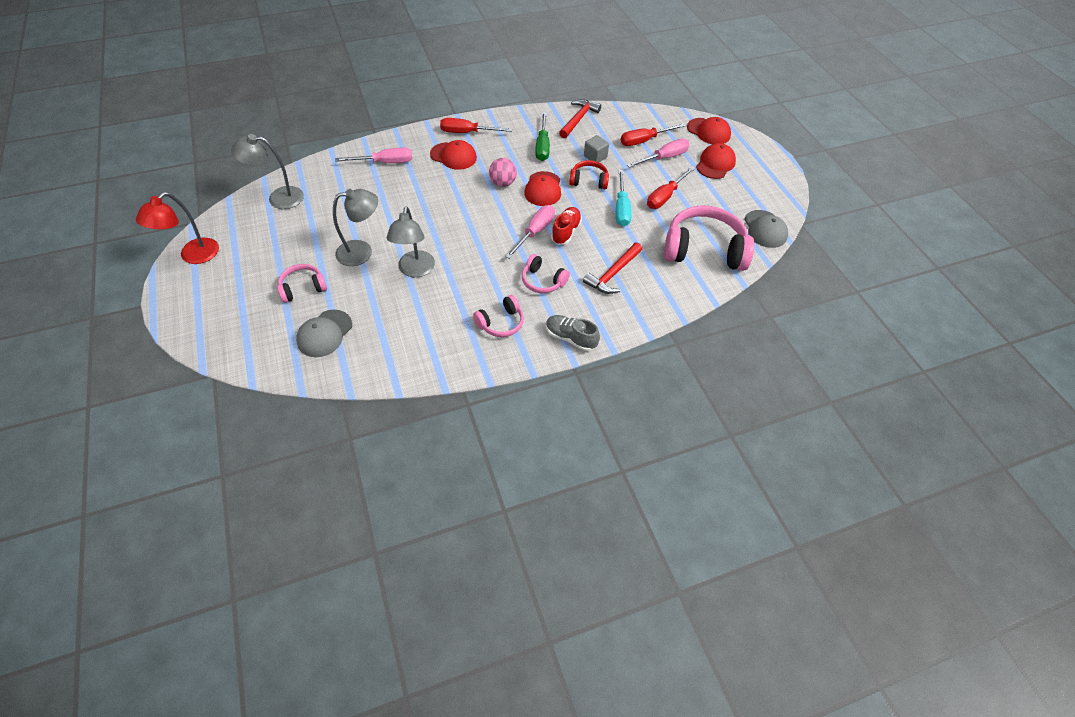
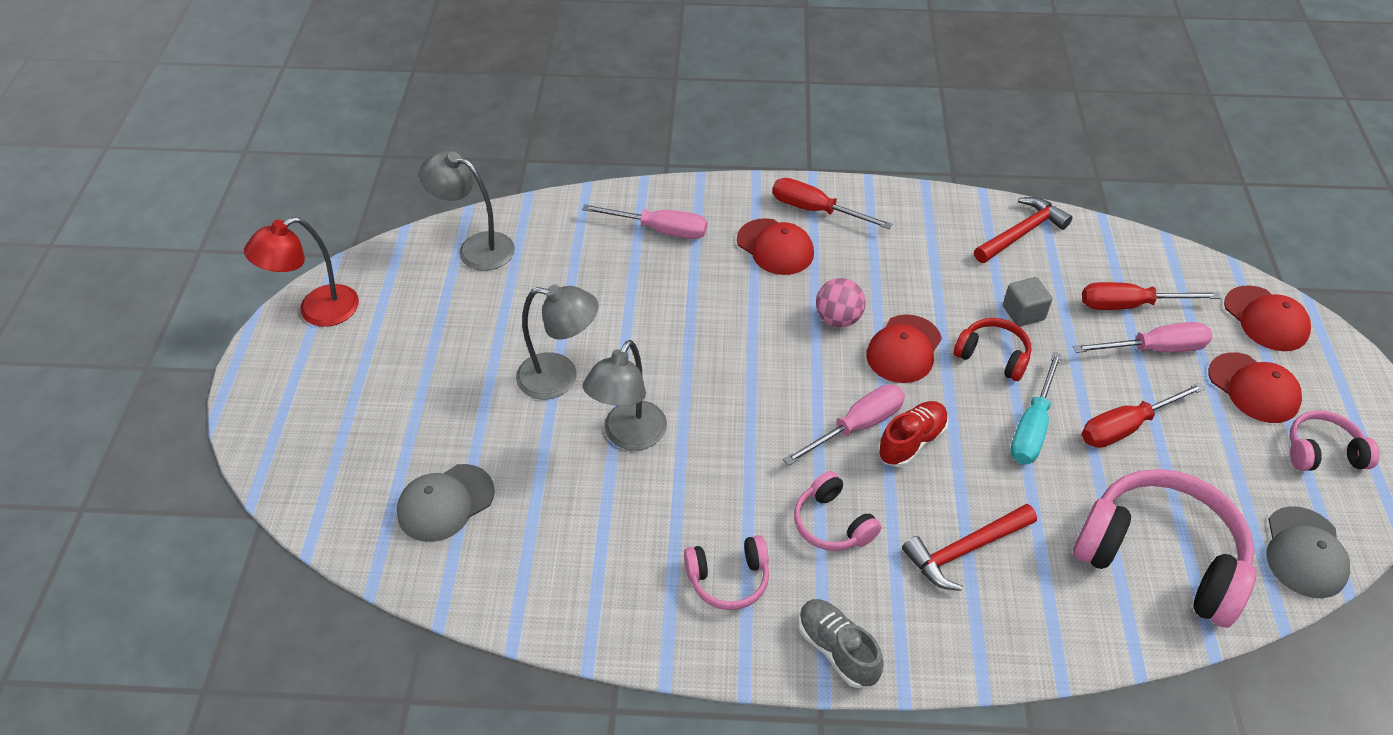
camera: 25 degrees right, 5 degrees down
pink headphones [277,264,327,303] -> pink headphones moved to [1289,410,1380,471]
green screwdriver [535,112,550,161] -> none
red cap [696,143,736,179] -> red cap turned 90 degrees clockwise [1208,352,1302,423]

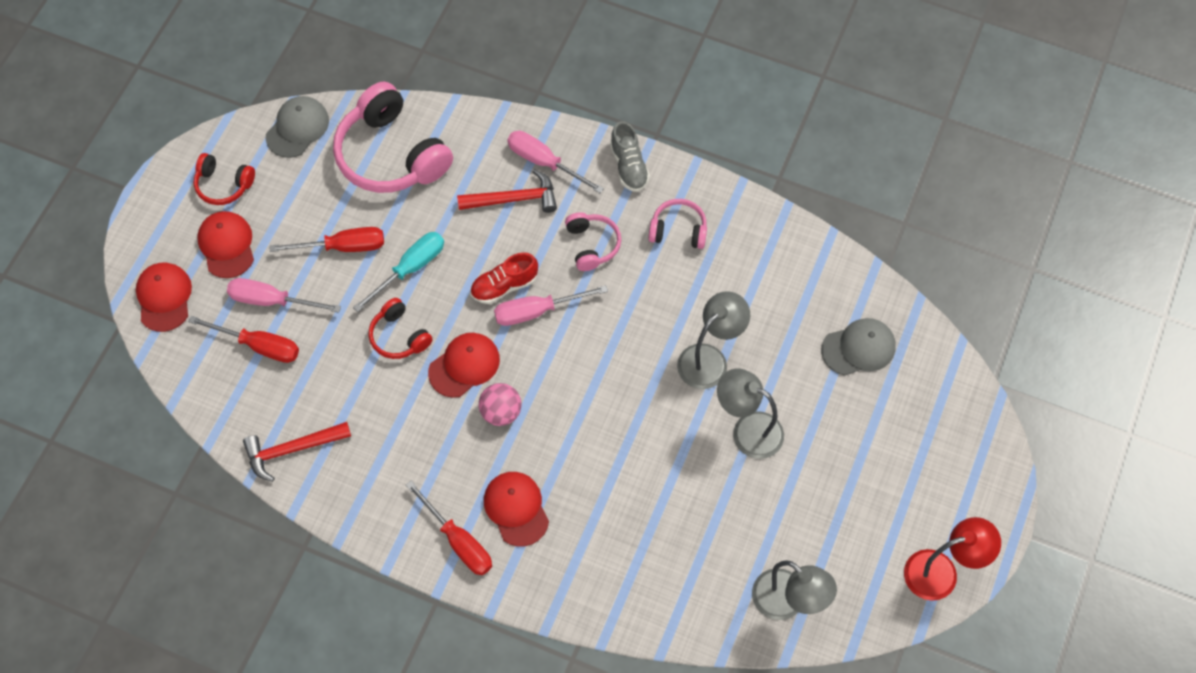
camera: 160 degrees left, 15 degrees up
pink screwdriver [582,204,707,239] -> pink screwdriver moved to [507,131,604,193]
grey cube [1003,277,1052,327] -> none
pink headphones [1289,410,1380,471] -> red headphones [194,153,255,205]

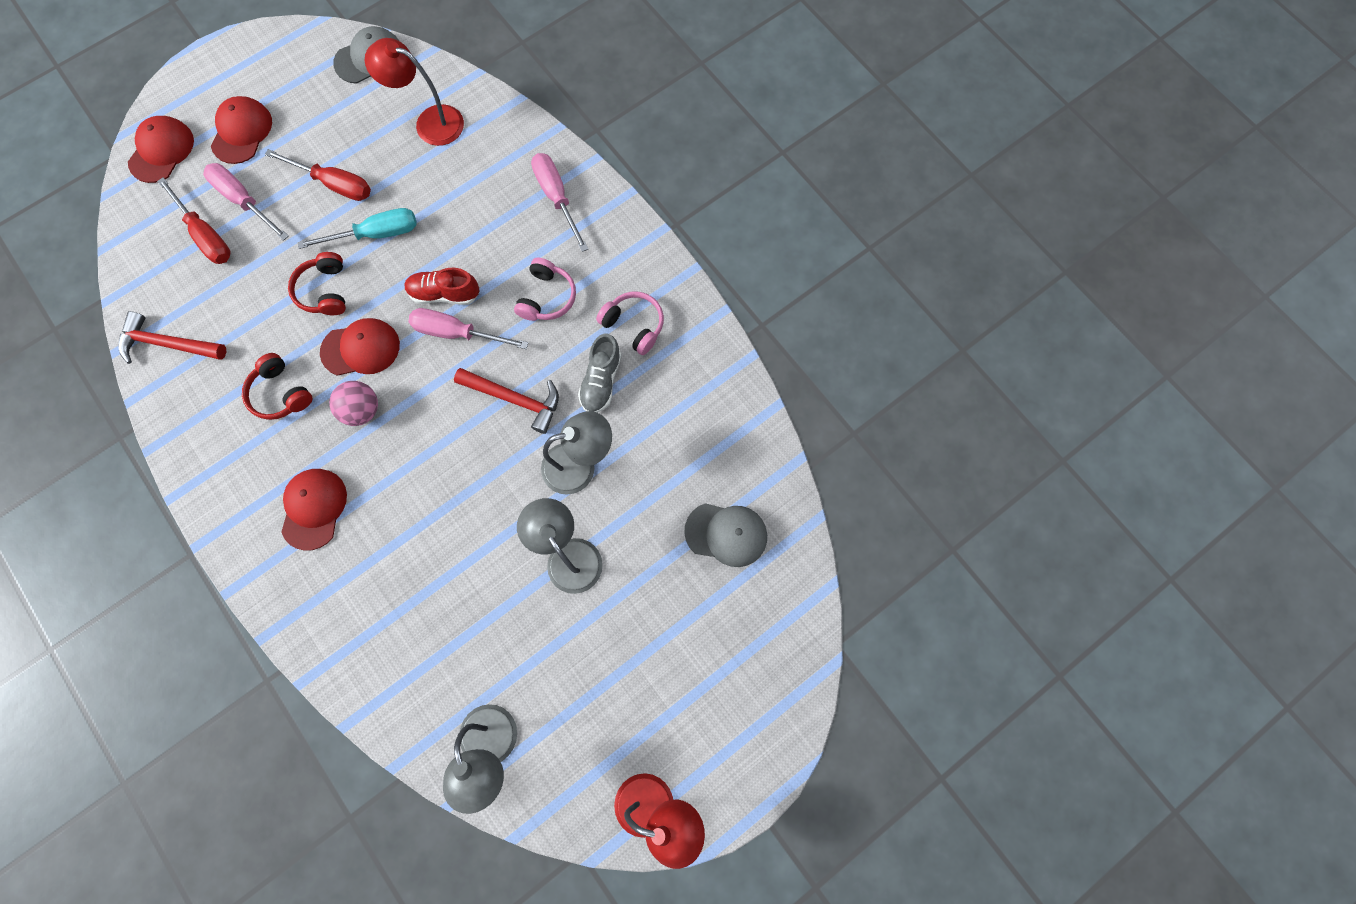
camera: 30 degrees right, 10 degrees up
red headphones [194,153,255,205] -> red headphones moved to [242,353,313,420]
pink headphones [333,82,453,193] -> red lamp [365,38,464,146]
red screwdriver [406,481,492,575] -> none
red hammer [457,169,557,213] -> red hammer moved to [454,368,559,434]
grey shoe [610,121,650,192] -> grey shoe moved to [578,334,622,413]

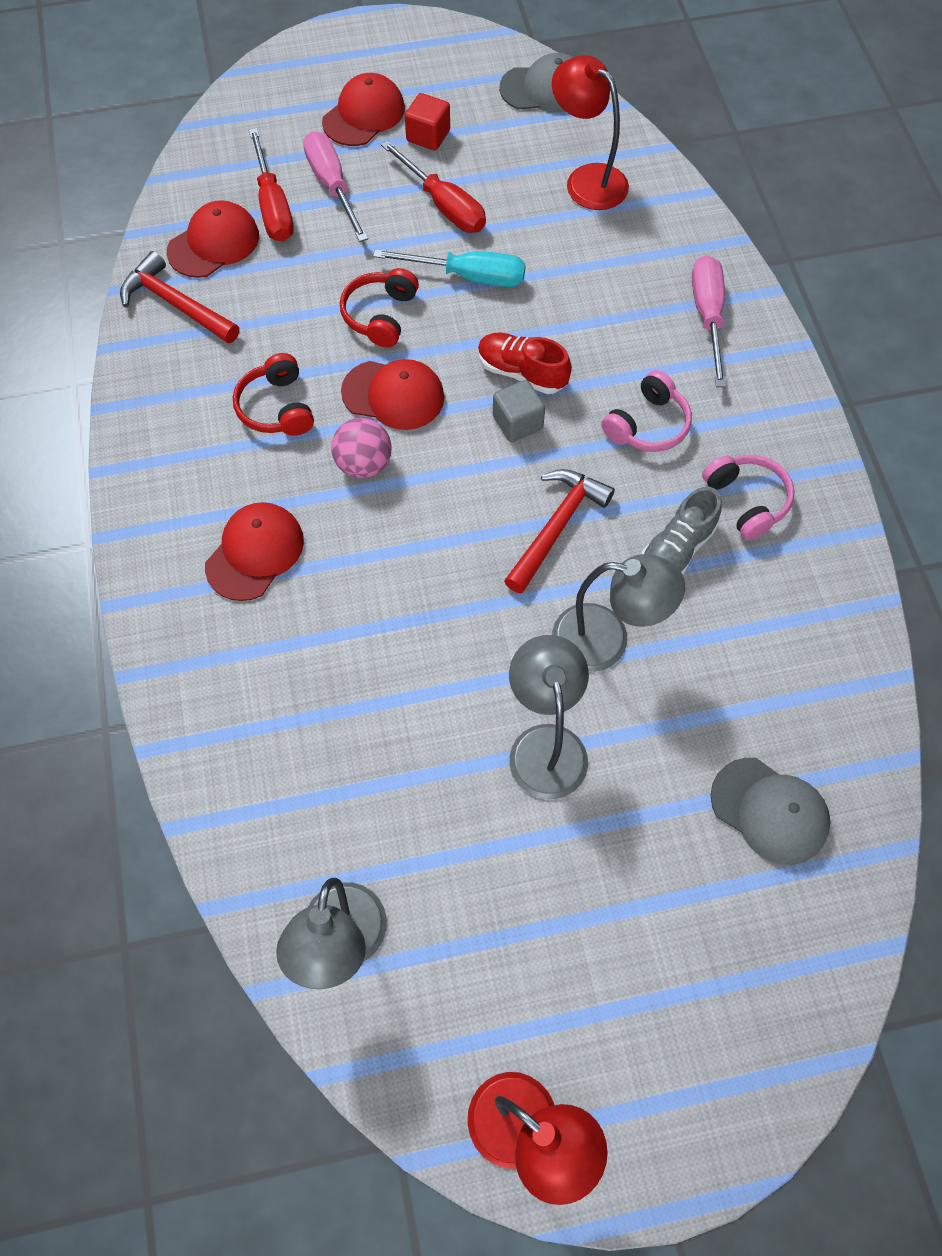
camera: 25 degrees right, 10 degrees down
red cap [128,116,194,183] -> red cap moved to [167,200,259,278]
pink screwdriver [408,308,528,349] -> grey cube [493,380,545,442]
red hammer [454,368,559,434] -> red hammer turned 105 degrees counterclockwise [504,469,615,594]
none -> red cube [405,93,450,150]

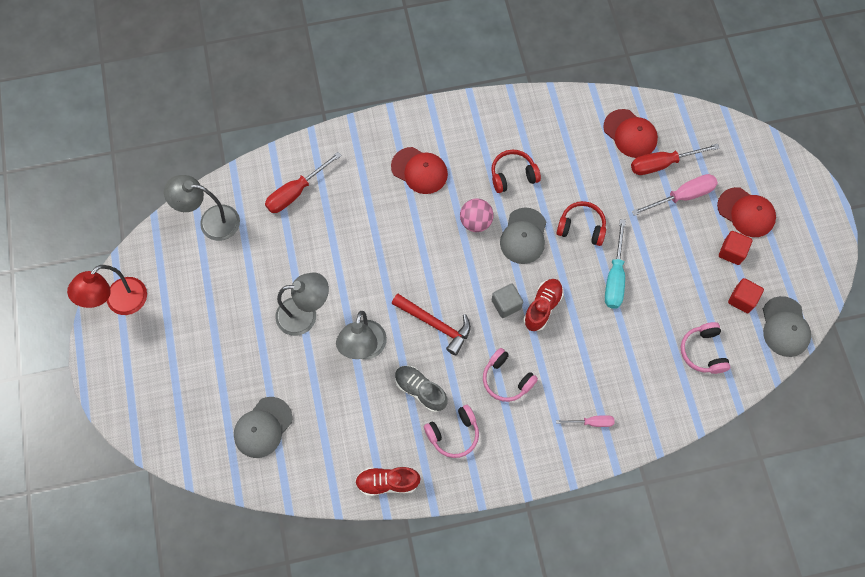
camera: 90 degrees right, 5 degrees up
red hammer [120,251,239,344] -> none
red cap [341,359,444,430] -> grey cap [500,208,546,264]
red screwdriver [381,140,486,233] -> red screwdriver moved to [265,152,342,213]
red lamp [552,55,629,210] -> pink headphones [681,322,730,374]
pink screwdriver [692,255,726,387] -> pink screwdriver [556,415,615,427], size x0.58
none -> red shoe [355,467,421,496]
none -> red cube [728,278,764,313]

